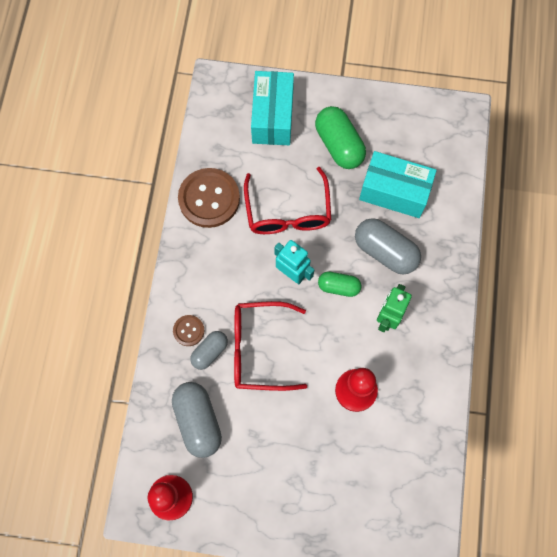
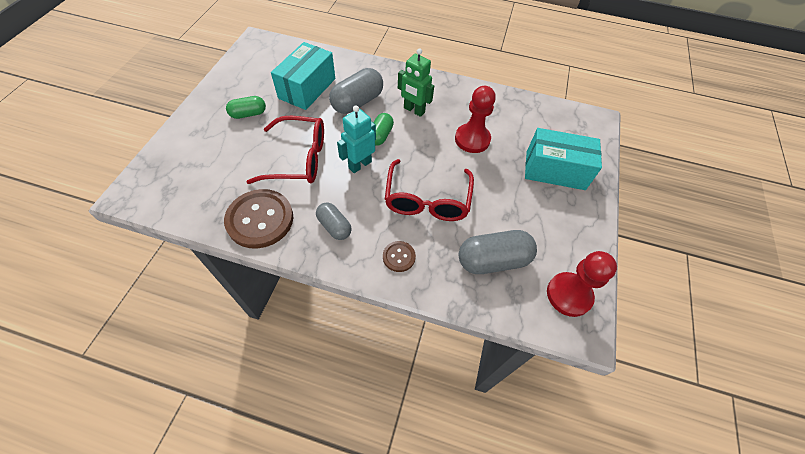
camera: 85 degrees left, 15 degrees down
grey capsule [190,331,228,370] -> grey capsule moved to [316,203,352,240]
turquoise box [251,71,294,145] -> turquoise box moved to [525,128,602,190]
green capsule [315,106,366,169] -> green capsule [226,96,266,119], size x0.60

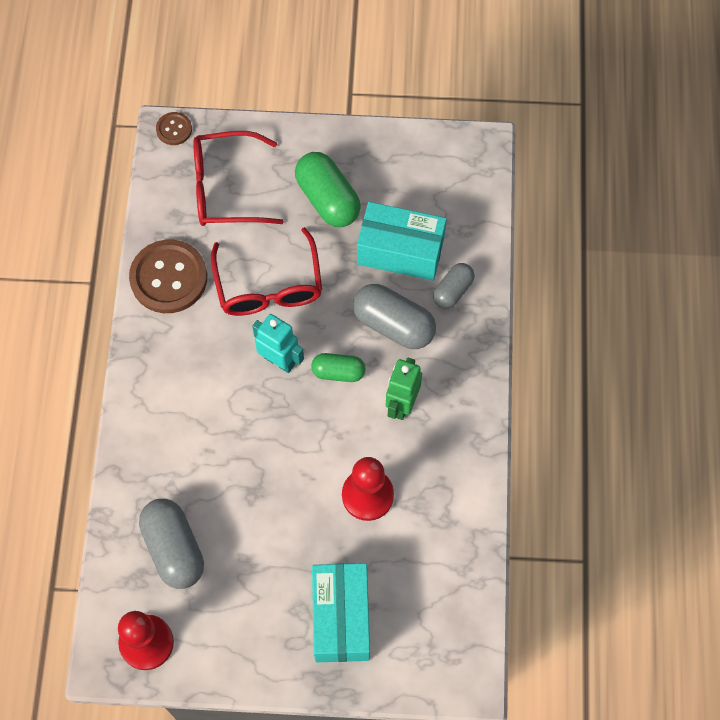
camera: 80 degrees right, 10 degrees up
green capsule [226,96,266,119] -> green capsule [295,152,361,227], size x1.66
grey capsule [316,203,352,240] -> grey capsule moved to [433,263,475,309]
brown button [383,241,416,272] -> brown button moved to [156,112,192,145]
red glasses [385,159,474,221] -> red glasses moved to [193,131,284,226]

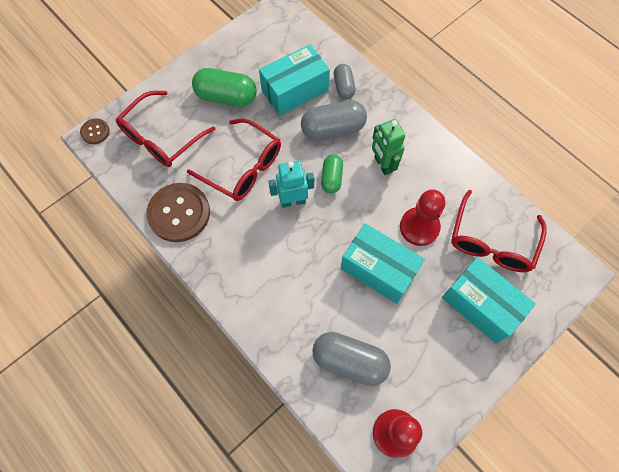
camera: 45 degrees left, 0 degrees up
green capsule [311,353,365,382] -> green capsule turned 45 degrees counterclockwise [321,154,343,194]
none -> turquoise box [340,223,425,304]
none -> red glasses [451,190,547,272]

